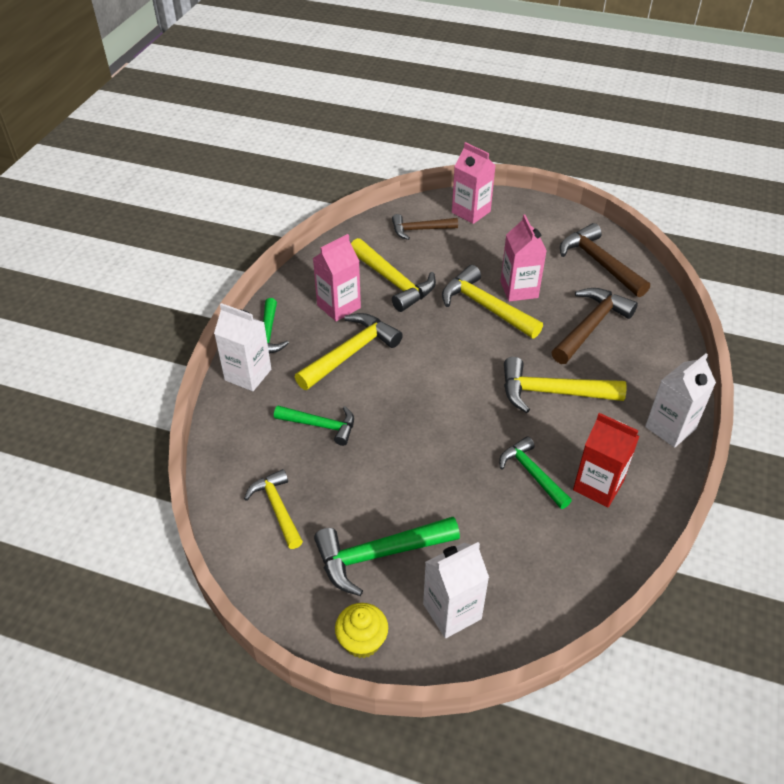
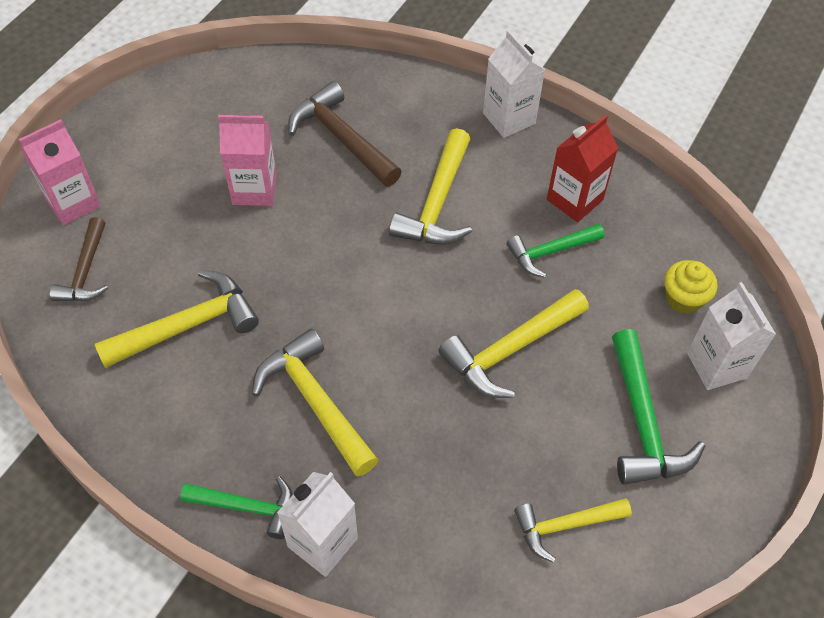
camera: 80 degrees left, 10 degrees up
green hammer [274,406,354,446] -> none
pink carton [313,234,361,321] -> none
yellow cupcake [335,603,388,658] -> yellow cupcake moved to [664,260,717,314]
yellow hammer [442,265,543,339] -> yellow hammer moved to [439,289,589,398]
brown hammer [560,223,650,297] -> none

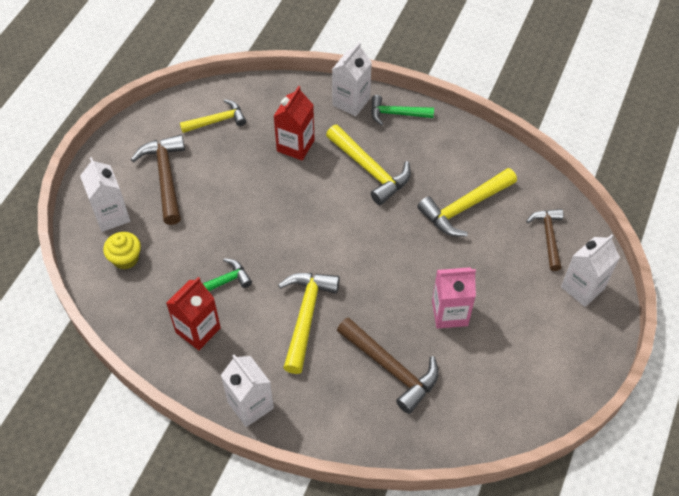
camera: 175 degrees right, 0 degrees up
pink carton [19,119,101,225] -> white carton [561,234,620,307]
yellow hammer [439,289,589,398] -> none
green hammer [612,329,705,485] -> brown hammer [131,135,185,225]
none -> red carton [274,86,315,160]

